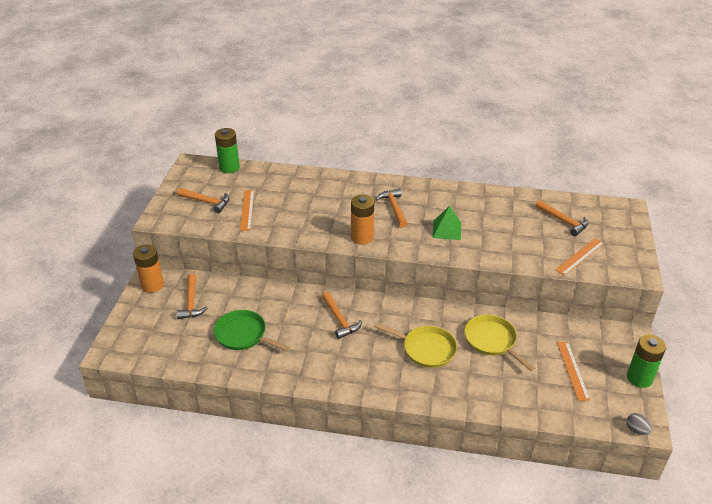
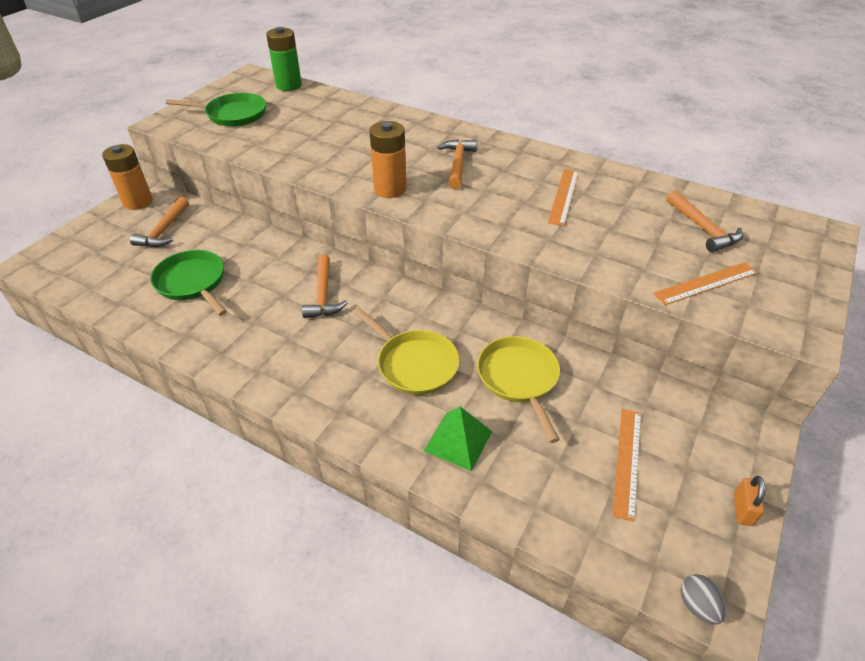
camera: 20 degrees right, 5 degrees up
orange hammer [177,188,229,213] -> green pan [166,93,266,127]
orange ruler [240,190,254,231] -> orange ruler moved to [548,169,579,226]
green pyramid [432,206,461,240] -> green pyramid moved to [424,407,492,471]
green battery [627,335,666,388] -> orange padlock [734,476,765,526]

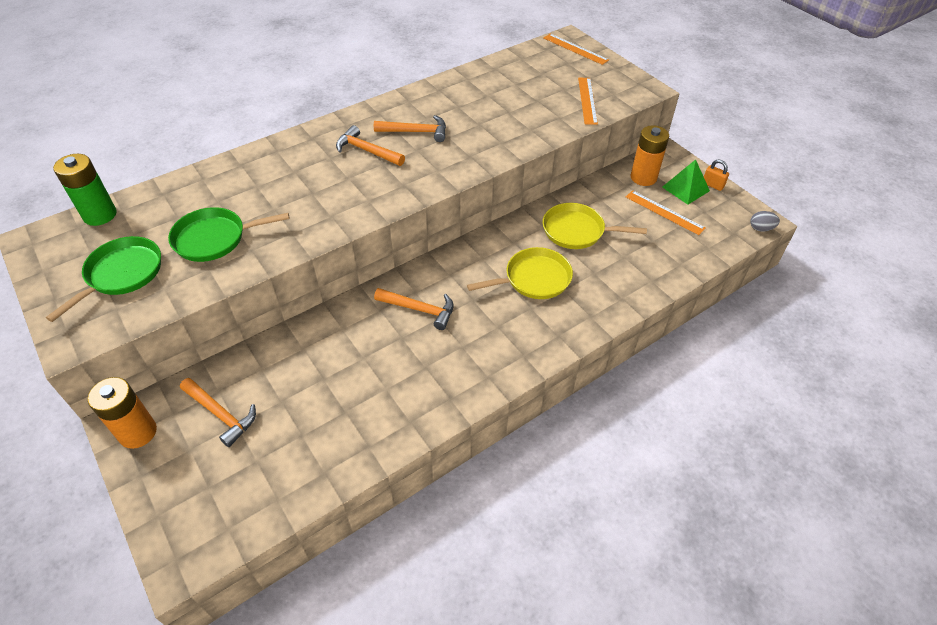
camera: 65 degrees left, 5 degrees up
green pan [150,250,227,316] -> green pan moved to [168,207,290,262]
orange battery [369,121,407,198] -> orange battery moved to [630,125,669,186]
green pyramid [424,407,492,471] -> green pyramid moved to [662,159,710,205]
orange ruler [548,169,579,226] -> orange ruler moved to [543,34,609,65]
orange hammer [666,190,743,252] -> orange hammer moved to [374,115,446,142]

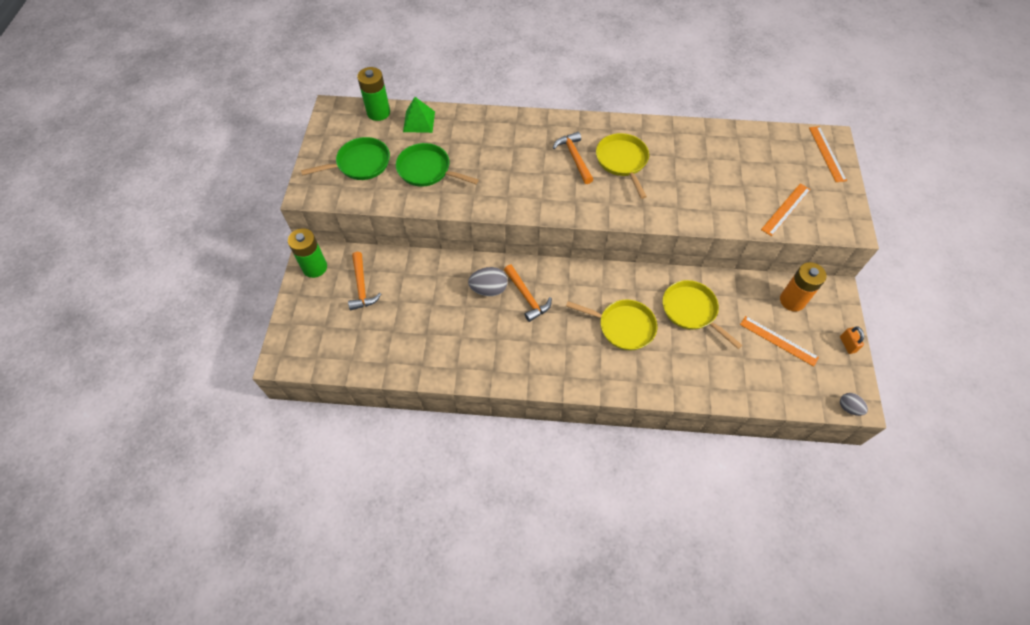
camera: 40 degrees right, 10 degrees up
orange battery [88,377,157,449] -> green battery [288,228,327,278]
orange hammer [374,115,446,142] -> yellow pan [596,133,649,199]
orange ruler [626,190,706,235] -> orange ruler turned 45 degrees counterclockwise [740,316,819,367]
green pyramid [662,159,710,205] -> green pyramid moved to [403,97,435,133]
none -> grey egg [468,267,508,296]

